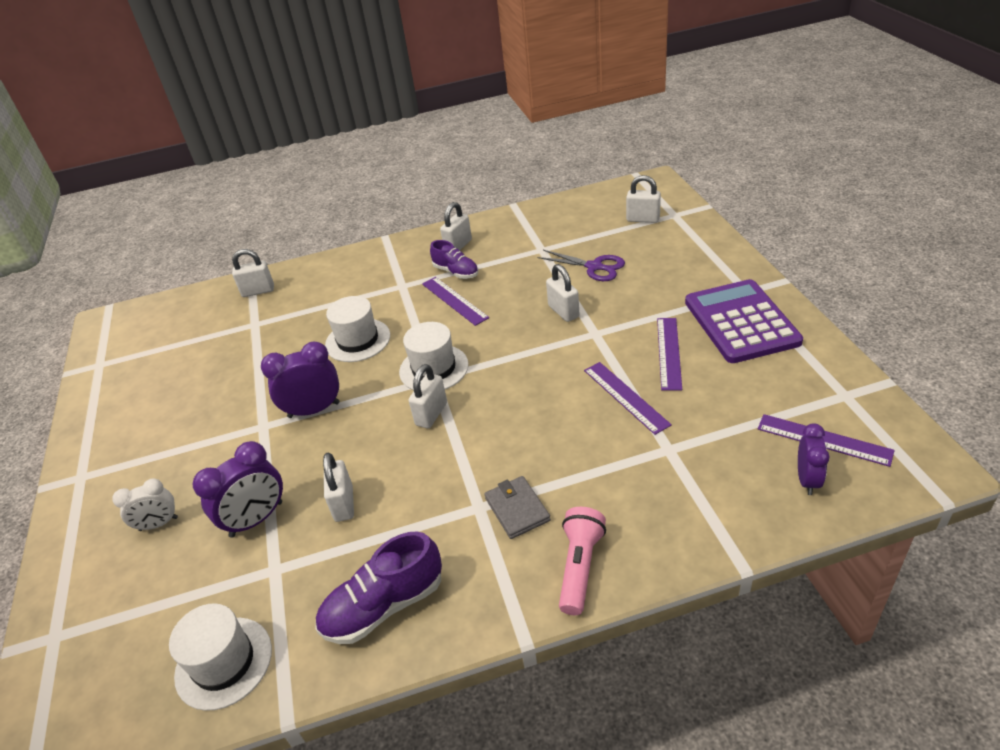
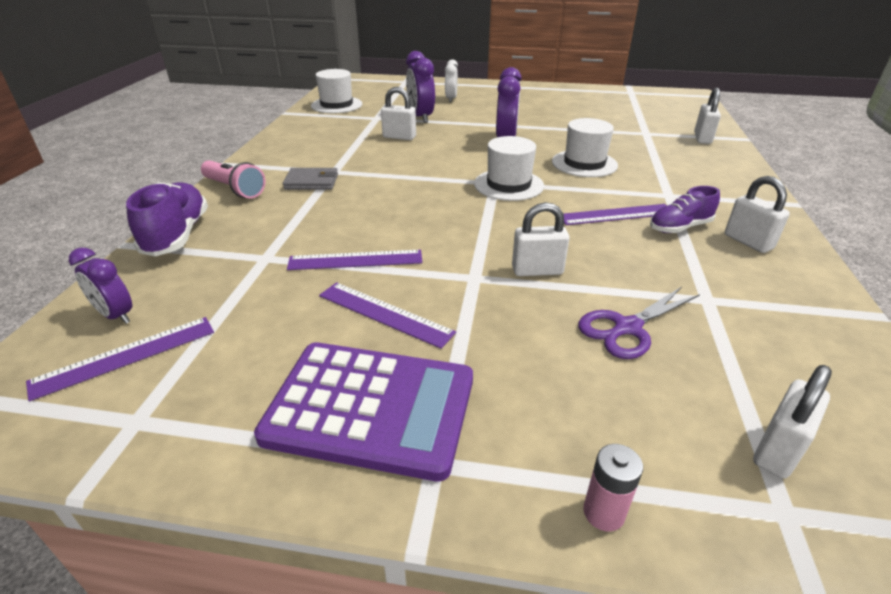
camera: 110 degrees right, 5 degrees down
purple shoe [315,531,442,644] -> purple shoe moved to [126,182,208,256]
white padlock [409,364,447,428] -> none
none -> pink battery [583,444,643,531]

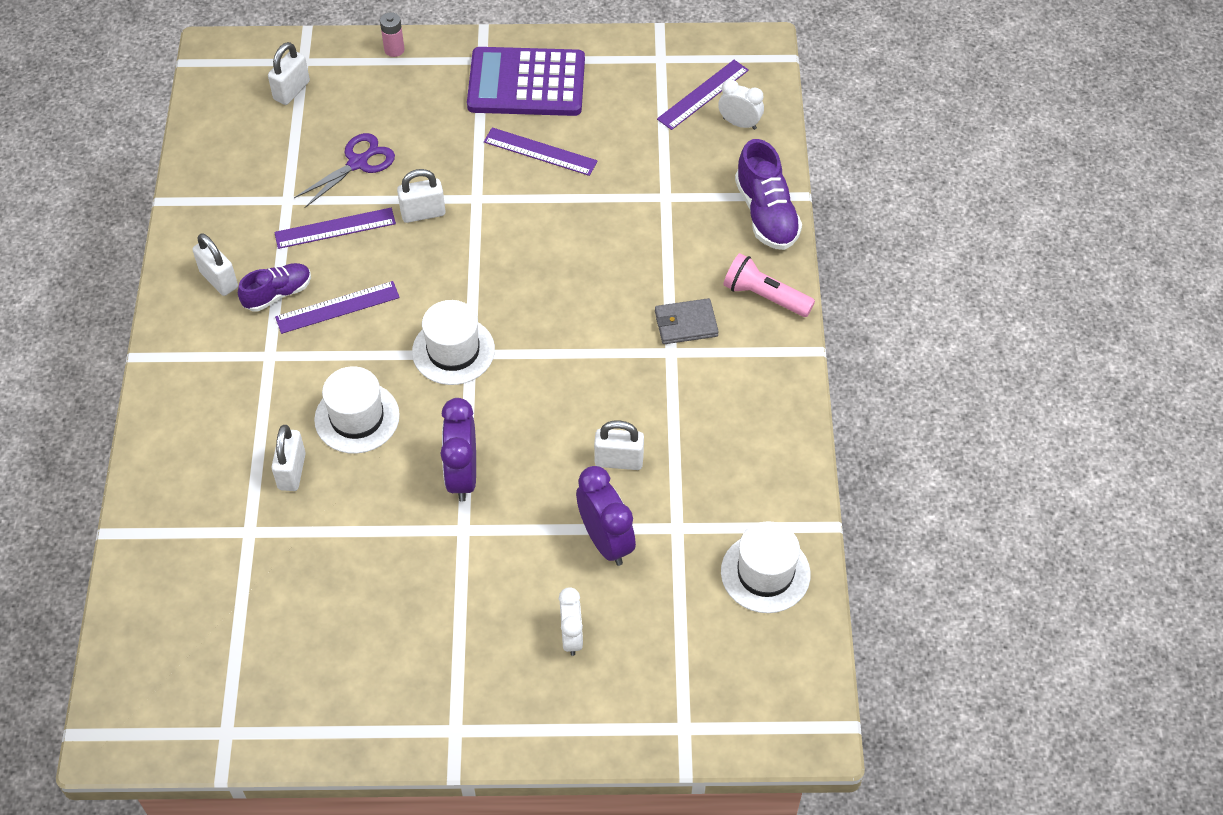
camera: 170 degrees right, 20 degrees up
purple clock [69,248,132,324] -> white clock [718,79,764,130]
purple ruler [287,250,422,270] -> purple ruler moved to [274,208,396,249]
white padlock [694,88,721,144] -> white padlock moved to [271,425,306,491]

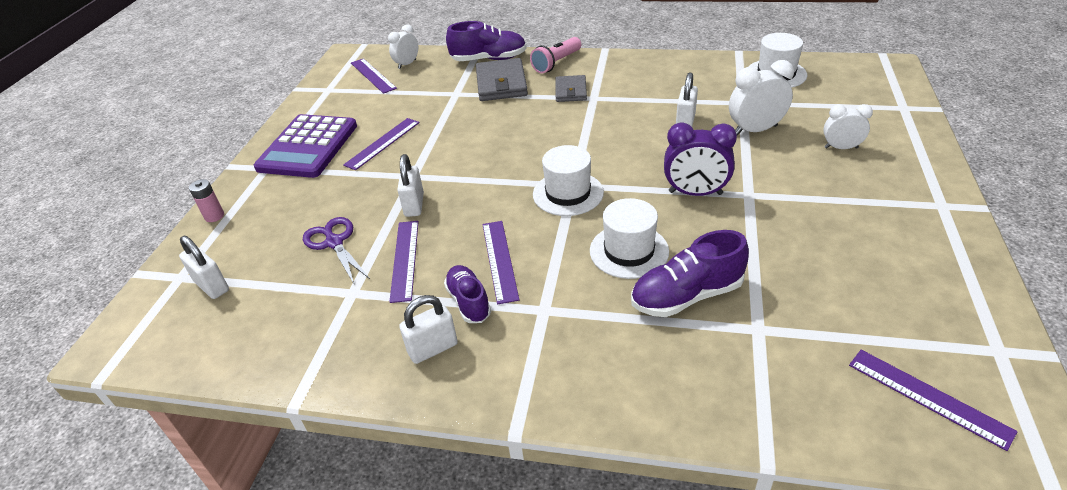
camera: 75 degrees left, 15 degrees down
white padlock [271,425,306,491] -> purple shoe [631,230,749,317]
purple clock [576,466,636,566] -> white clock [729,60,794,135]
none -> grey wallet [476,58,528,101]
none -> purple ruler [849,350,1018,451]

